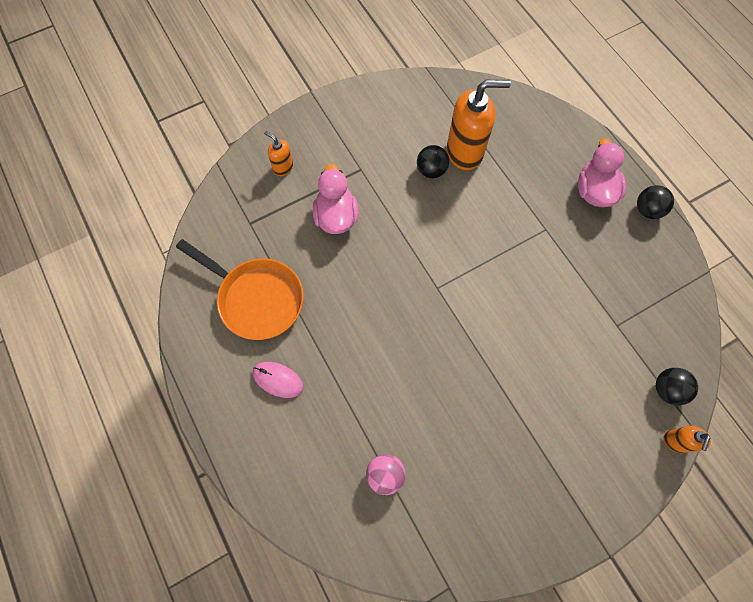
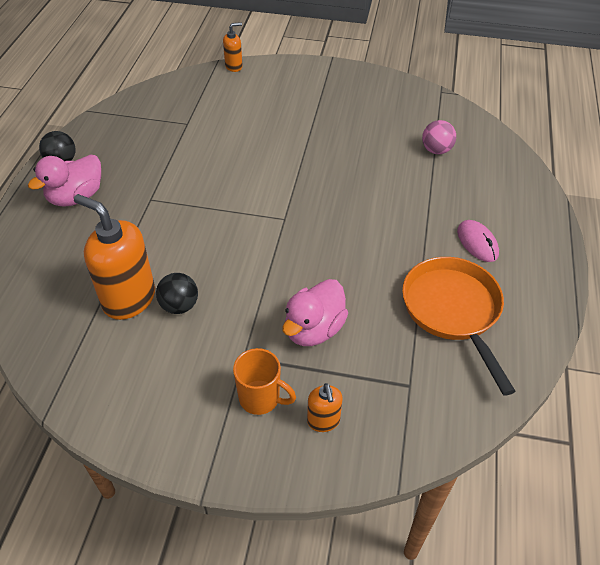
camera: 140 degrees left, 20 degrees down
black ball [656,368,698,405] -> none
none -> orange mug [233,348,296,415]

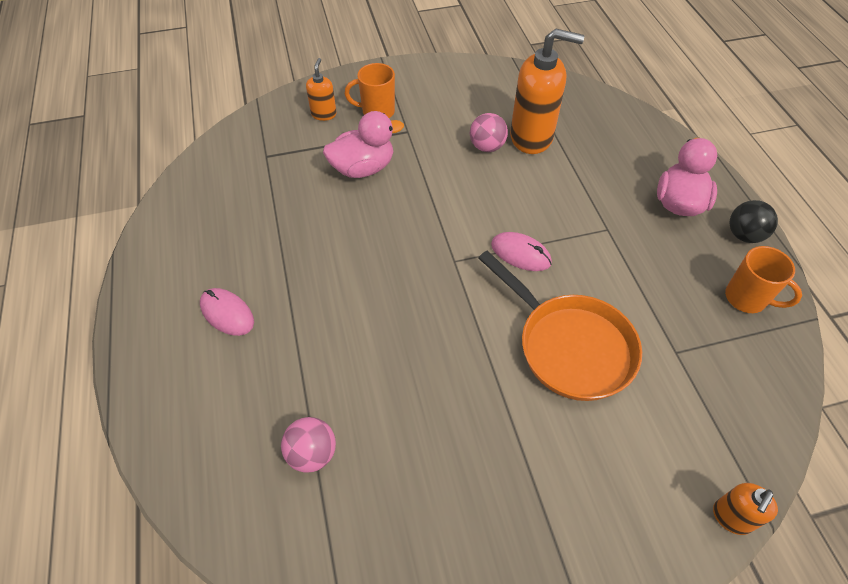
camera: 155 degrees right, 5 degrees up
black ball [156,273,198,314] -> pink ball [470,113,508,152]
pink duck [282,279,348,346] -> pink duck turned 60 degrees clockwise [323,111,404,178]
orange soap dispenser [307,383,343,432] -> orange soap dispenser turned 45 degrees clockwise [306,58,337,121]
orange pan [402,257,516,396] -> orange pan moved to [478,250,642,401]
none -> pink mouse [491,232,552,271]
none -> orange mug [725,246,802,313]

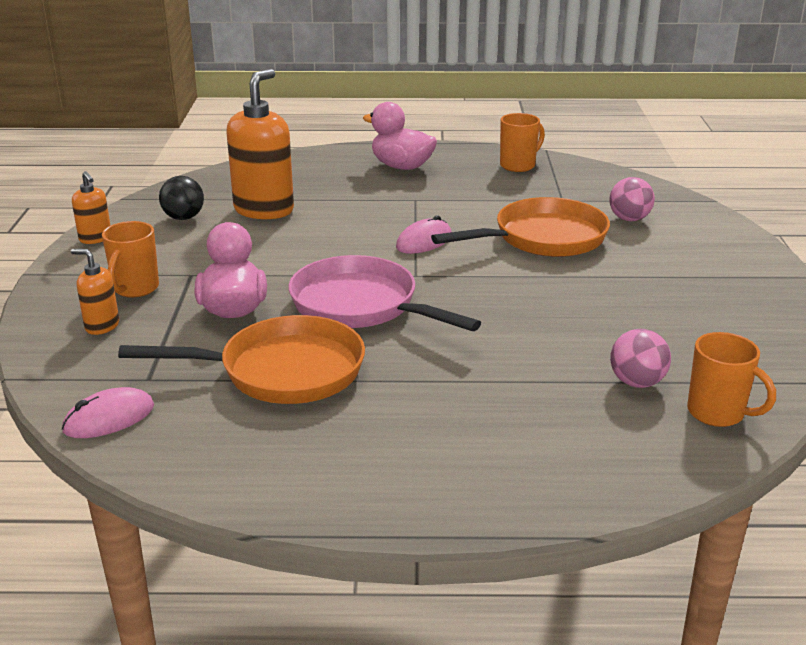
camera: 75 degrees left, 25 degrees down
pink mouse [200,288,254,336] -> pink mouse moved to [62,387,154,438]
pink ball [470,113,508,152] -> pink ball moved to [610,177,655,221]
orange soap dispenser [713,483,778,535] -> orange soap dispenser moved to [72,171,111,244]
black ball [730,200,778,243] -> black ball moved to [159,176,204,220]
none -> orange pan [118,315,365,404]
none -> pink pan [289,255,481,331]
none -> orange mug [687,332,776,427]

